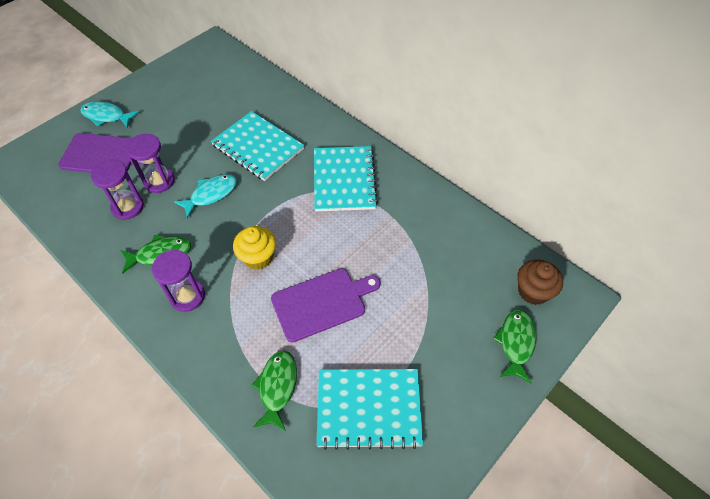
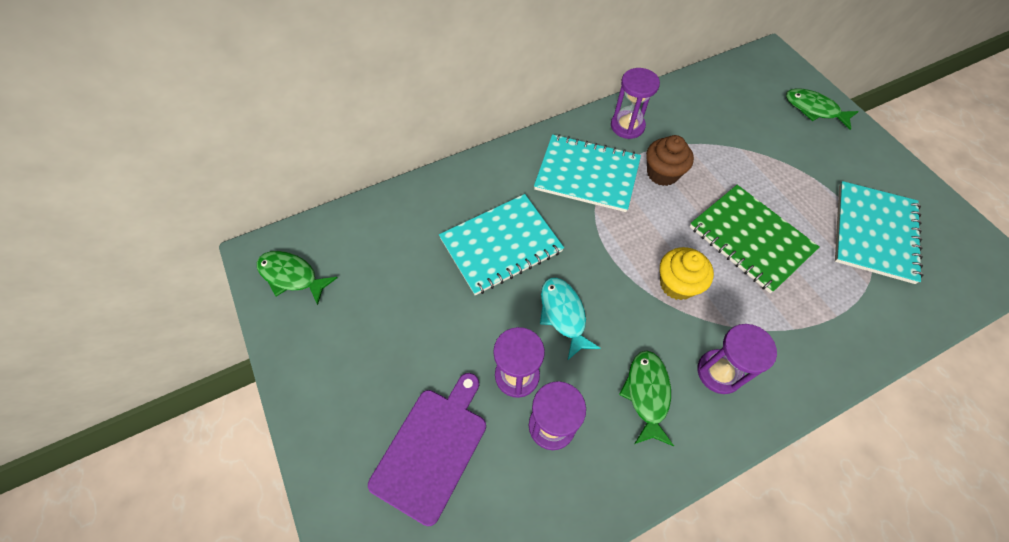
camera: 70 degrees left, 5 degrees up
turquoise fish [80,101,139,128] -> none
green fish [251,351,297,431] -> green fish moved to [257,251,338,305]
purple cutting board [271,268,381,343] -> green notebook [690,185,819,293]
brown cupcake [517,260,563,305] -> brown cupcake moved to [646,135,694,186]
none -> purple hourglass [611,68,660,139]

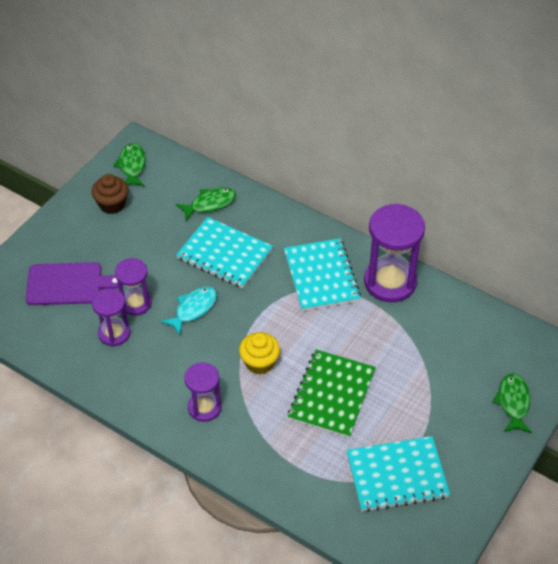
camera: 60 degrees right, 10 degrees down
purple hourglass [611,68,660,139] -> purple hourglass [364,204,425,302], size x1.70
green fish [619,350,674,446] -> green fish moved to [176,187,236,221]
brown cupcake [646,135,694,186] -> brown cupcake moved to [92,174,128,214]

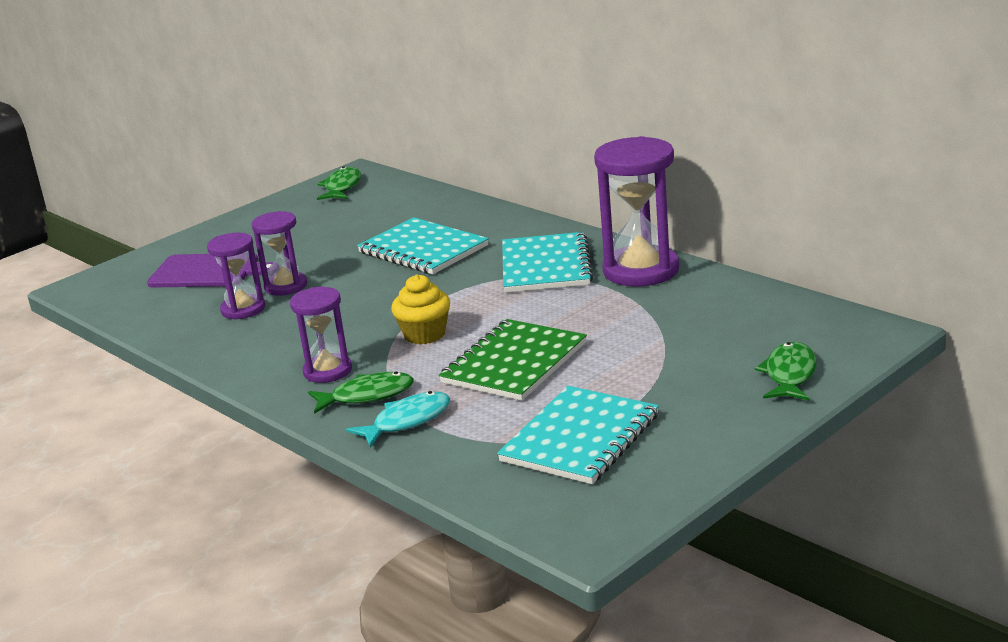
camera: 15 degrees right, 25 degrees down
brown cupcake [92,174,128,214] -> none
turquoise fish [160,287,217,336] -> turquoise fish moved to [346,391,450,448]
green fish [176,187,236,221] -> green fish moved to [308,372,414,414]
turquoise notebook [347,436,450,512] -> turquoise notebook turned 60 degrees counterclockwise [497,386,659,484]

